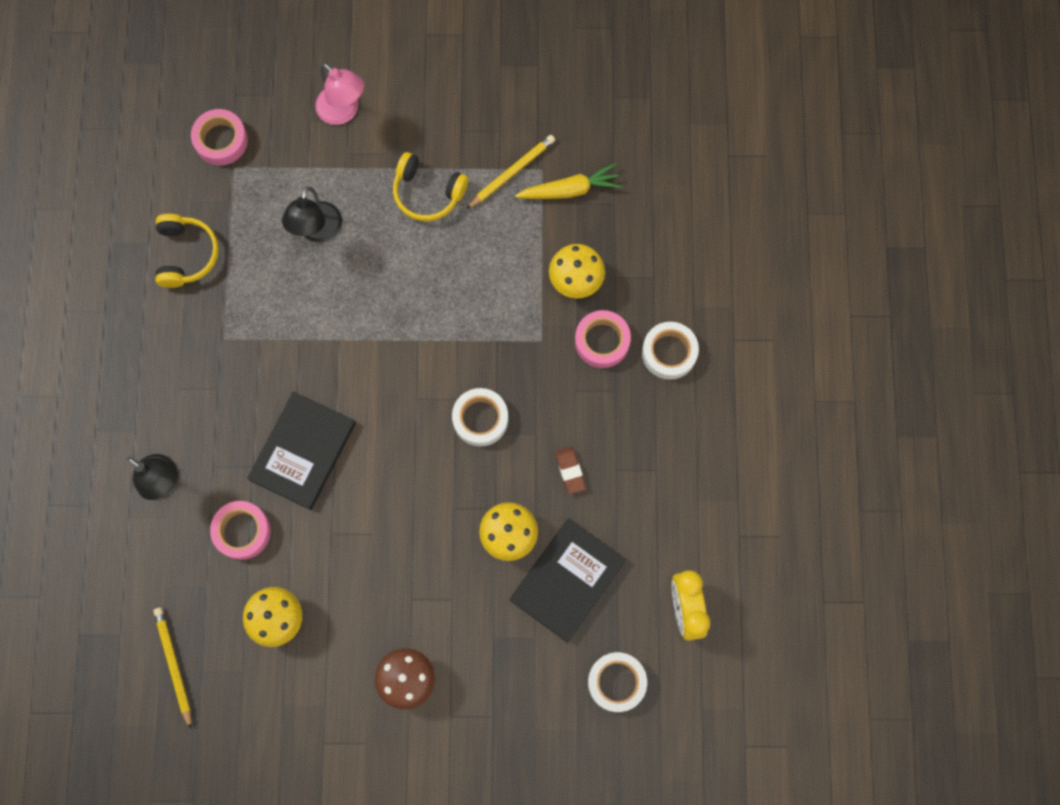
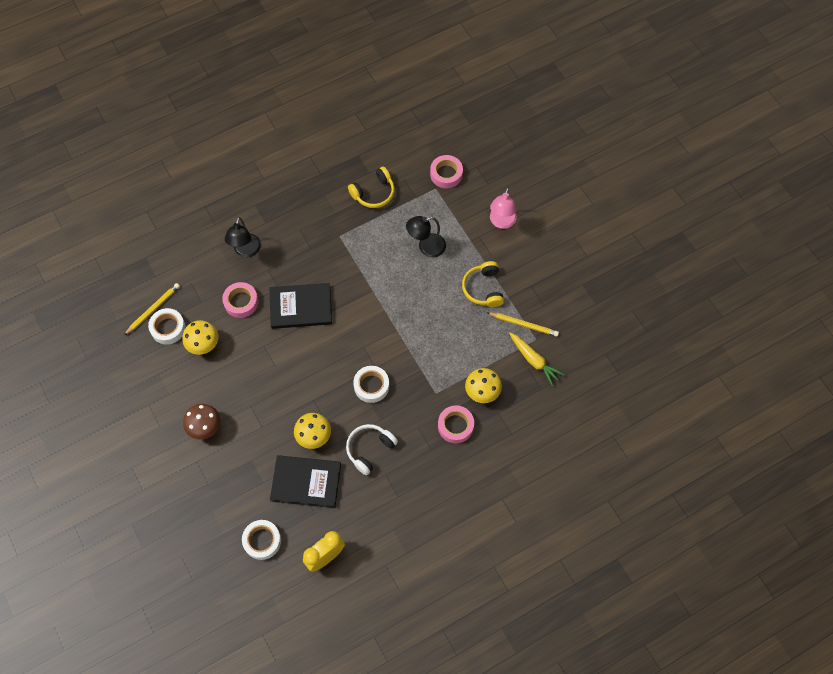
camera: 60 degrees right, 10 degrees down
brown eraser [555,447,586,494] -> white headphones [346,424,398,475]
white tape [642,322,699,380] -> white tape moved to [148,308,186,344]

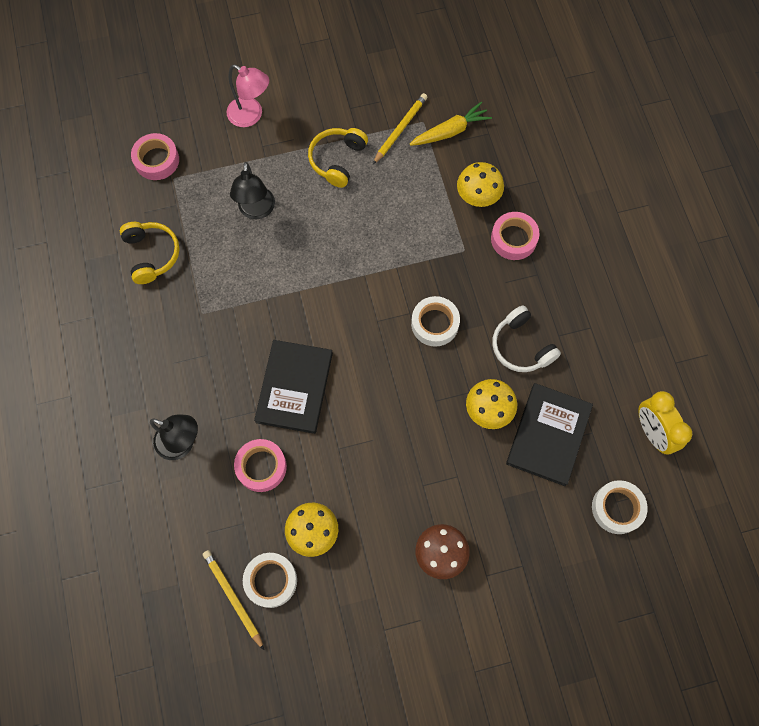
camera: 75 degrees left, 5 degrees up
yellow headphones [462,261,504,307] -> yellow headphones turned 105 degrees clockwise [308,128,368,188]

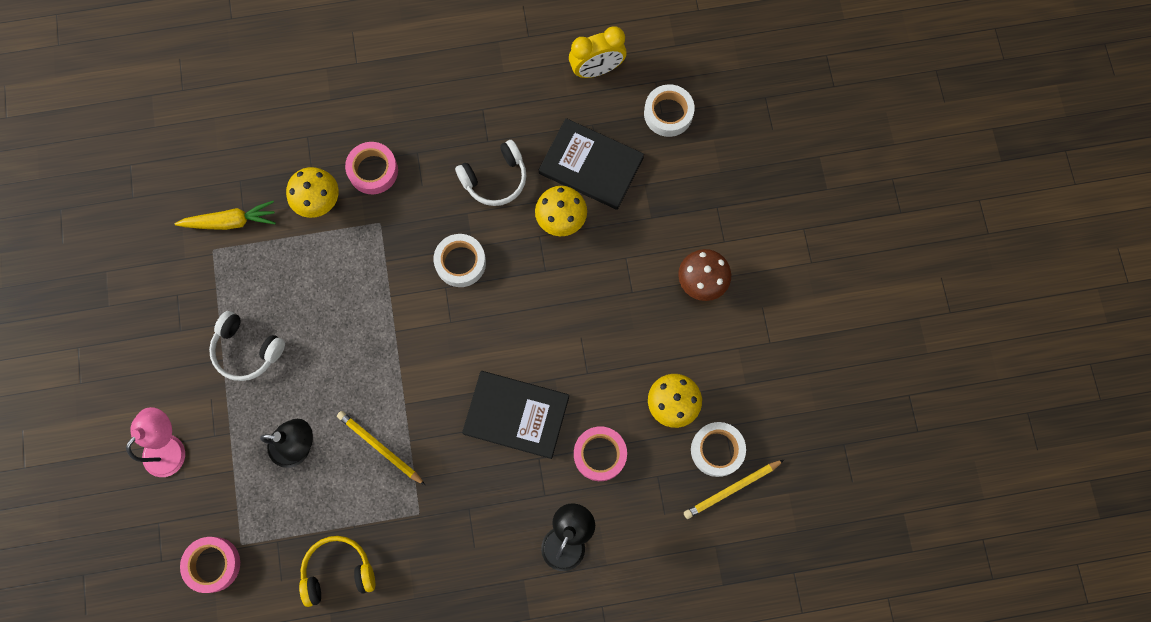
camera: 85 degrees left, 5 degrees up
yellow headphones [308,128,368,188] -> white headphones [209,311,285,381]
yellow pencil [373,93,427,164] -> yellow pencil moved to [337,411,425,485]
yellow carrot [409,102,492,146] -> yellow carrot turned 105 degrees clockwise [175,201,276,230]

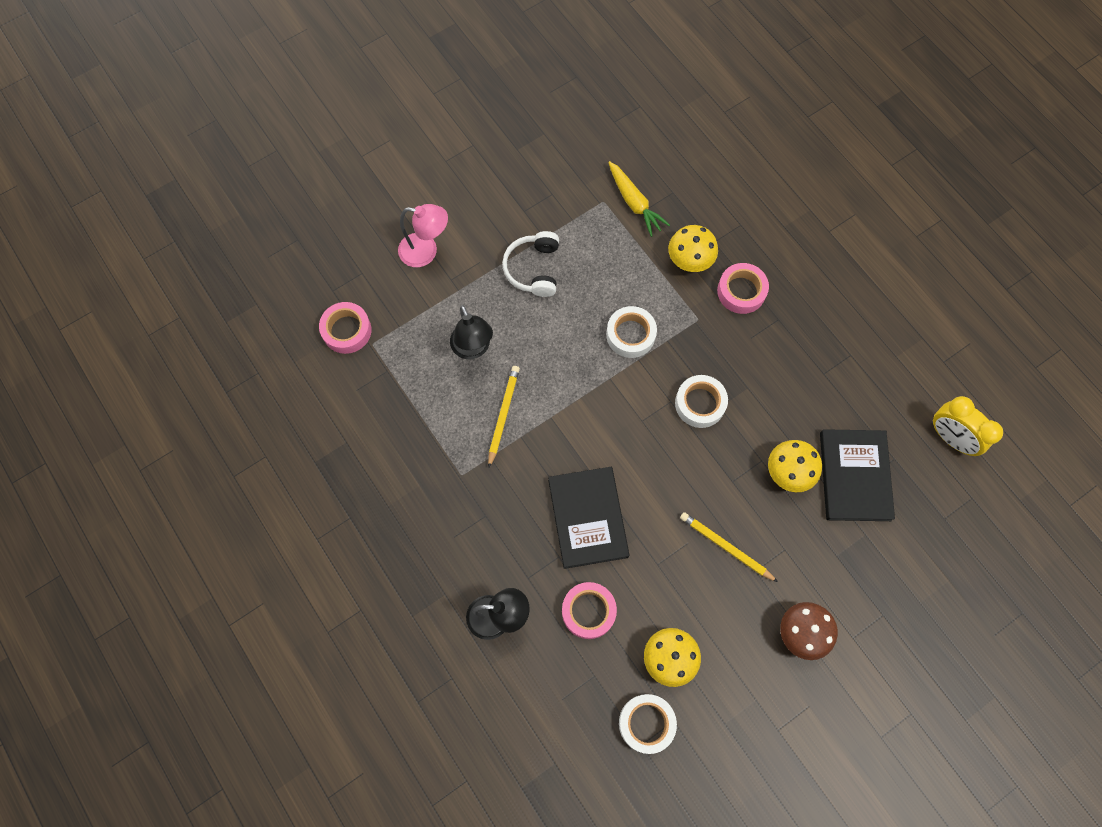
camera: 65 degrees right, 5 degrees down
yellow headphones [299,536,375,607] -> none
white headphones [455,140,526,206] -> none
white tape [644,84,695,137] -> white tape moved to [606,306,657,358]
yellow pencil [684,460,784,519] -> yellow pencil moved to [680,512,778,582]

